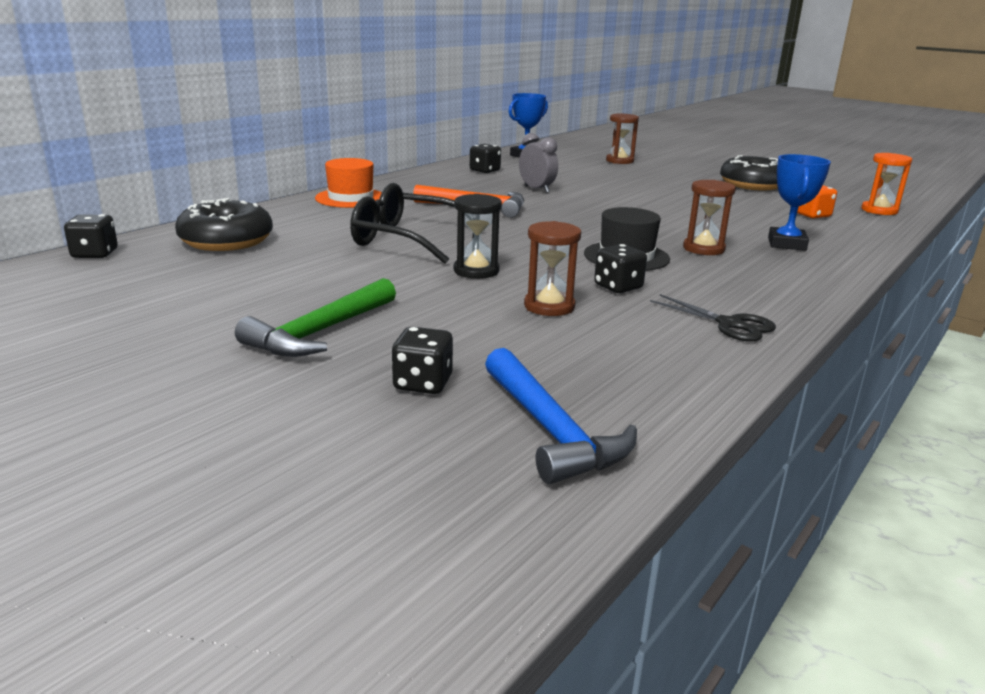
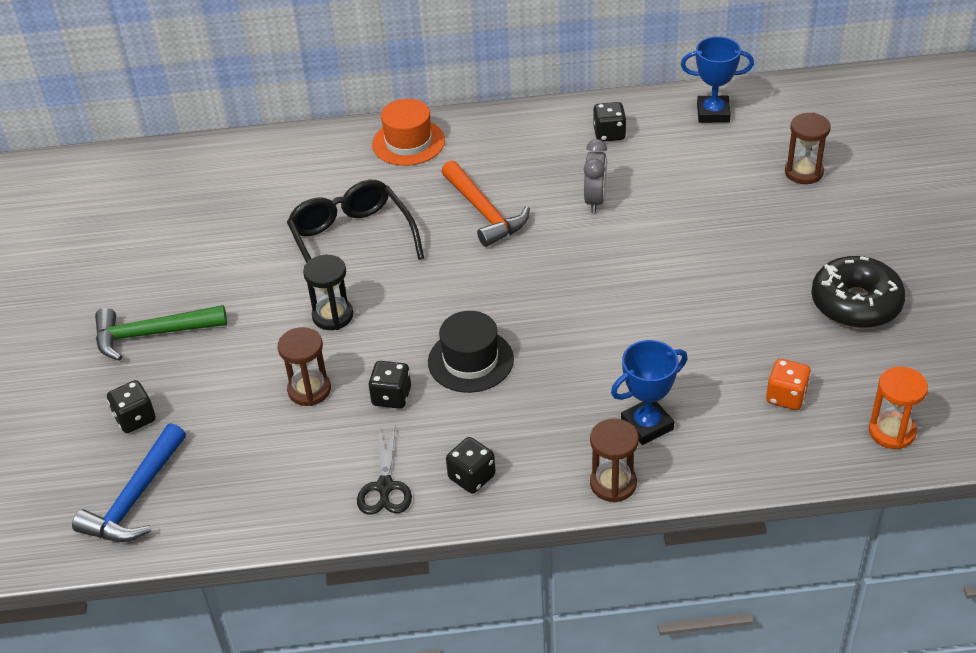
camera: 50 degrees right, 20 degrees up
black dice [64,214,118,258] -> black dice moved to [446,437,496,493]
black donut [175,198,273,251] -> none
brown hourglass [683,180,736,255] -> brown hourglass moved to [590,418,639,502]

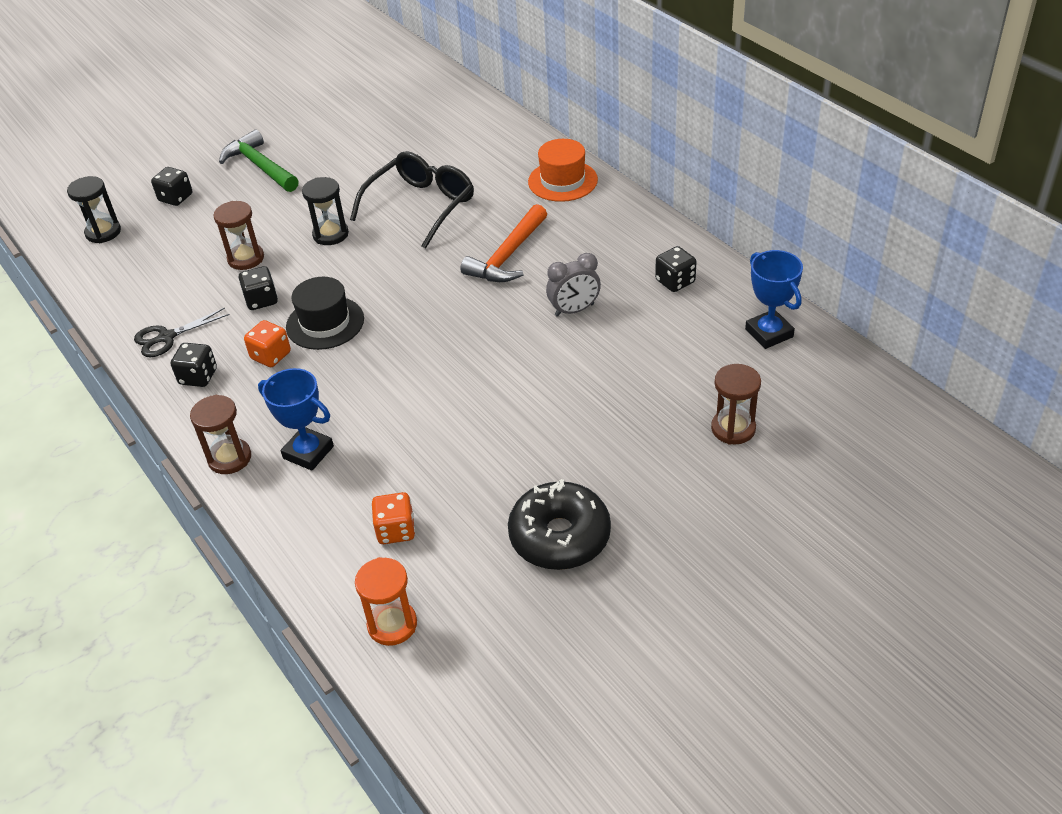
camera: 60 degrees right, 0 degrees up
blue hammer [72,423,186,542] -> black hourglass [67,176,121,243]
none -> orange dice [244,320,291,367]

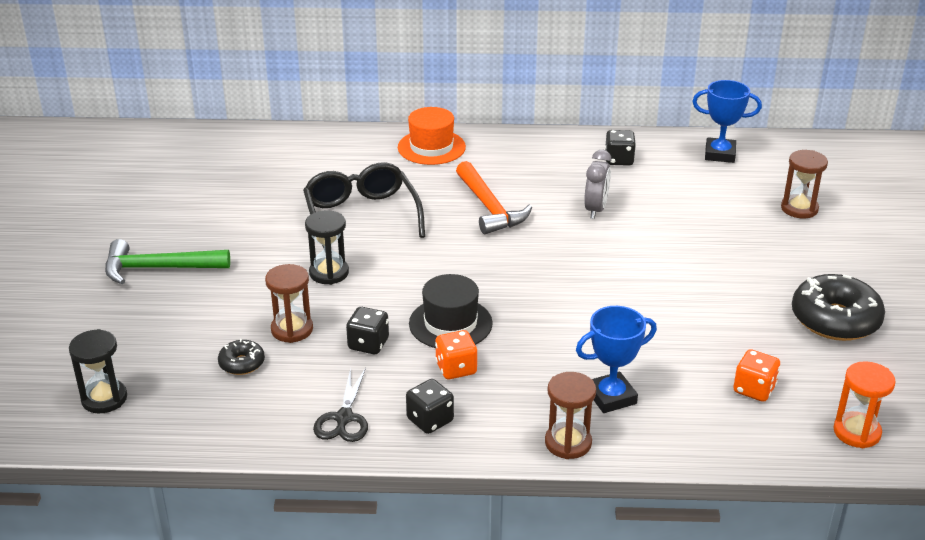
camera: 55 degrees left, 10 degrees down
black dice [151,167,192,206] -> none
none -> black donut [218,339,265,375]

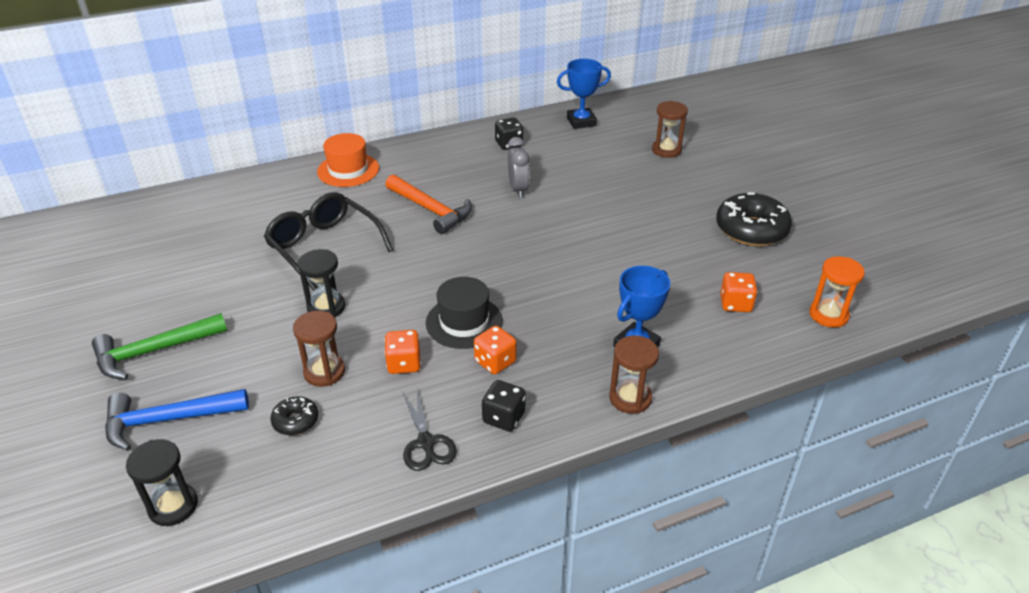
camera: 25 degrees left, 5 degrees up
black dice [346,307,389,354] -> orange dice [384,330,421,374]
none -> blue hammer [105,389,249,451]

